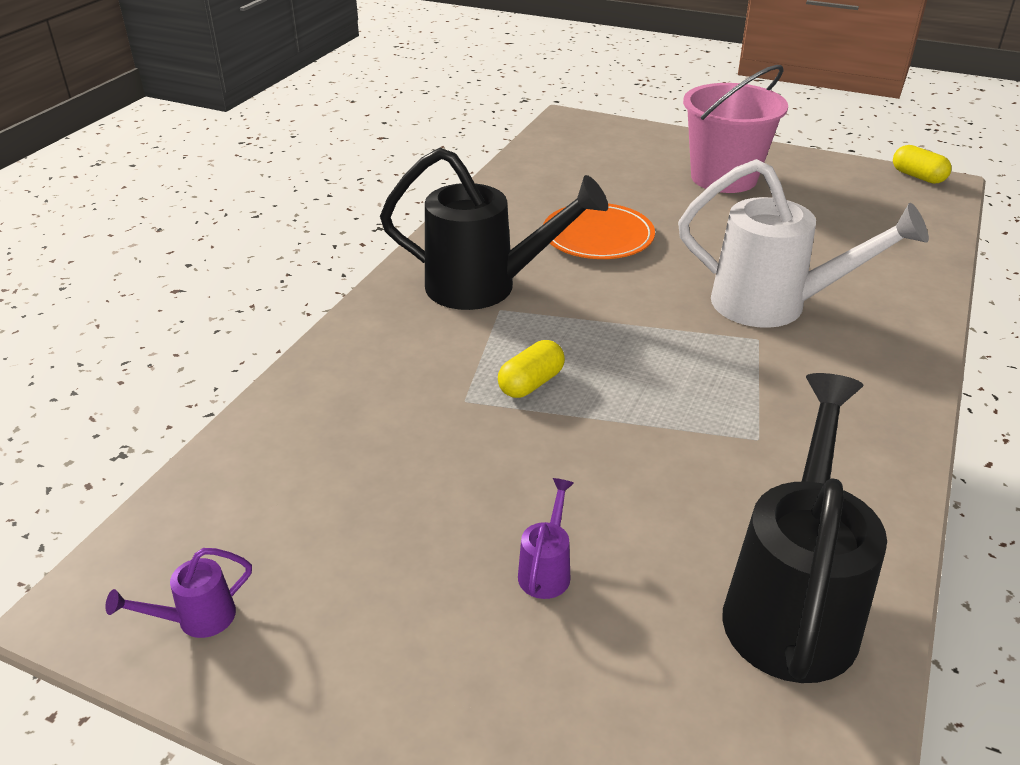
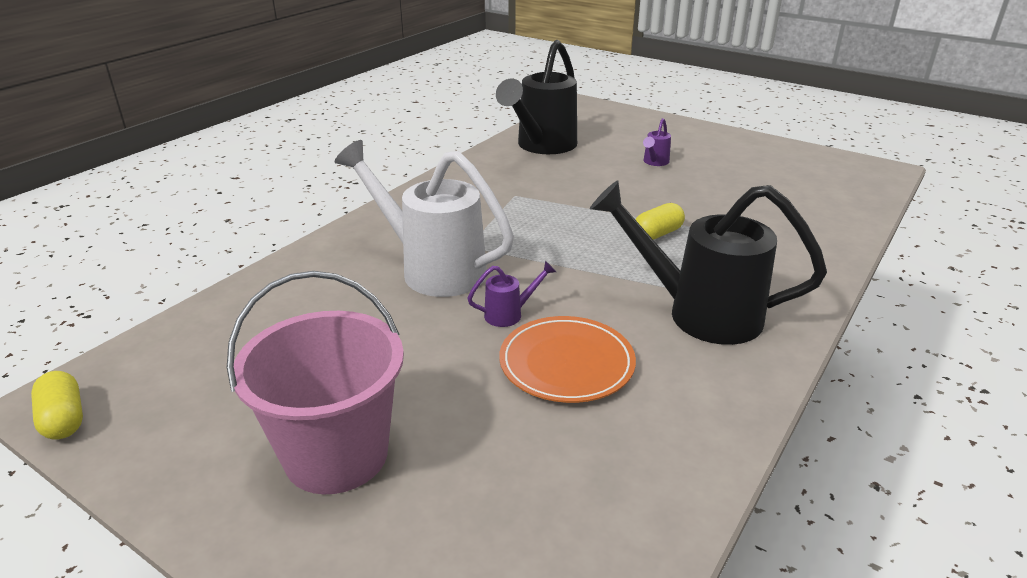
camera: 170 degrees left, 5 degrees down
purple watering can [105,548,252,638] -> purple watering can moved to [467,261,556,327]

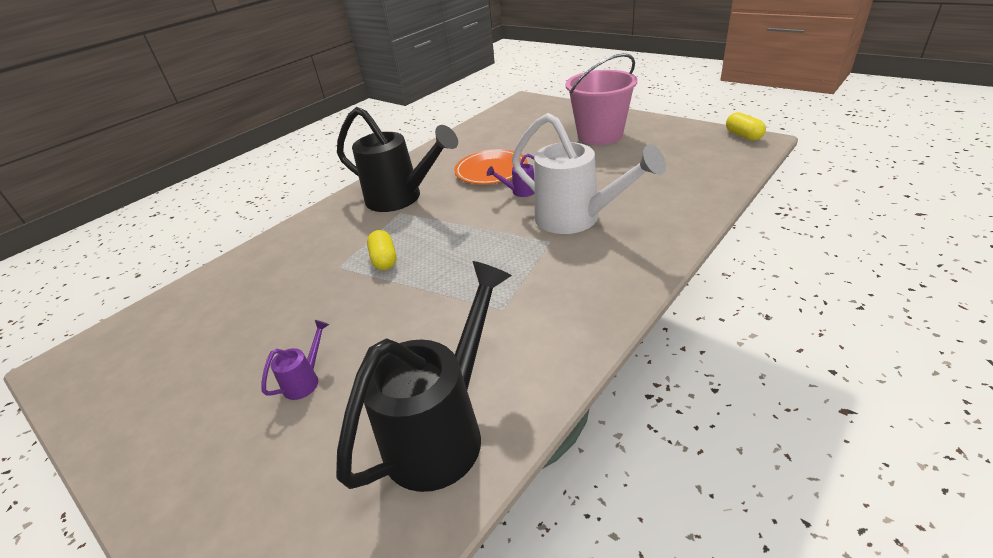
camera: 170 degrees left, 5 degrees up
yellow capsule [635,203,685,240] -> yellow capsule turned 75 degrees counterclockwise [367,230,396,270]

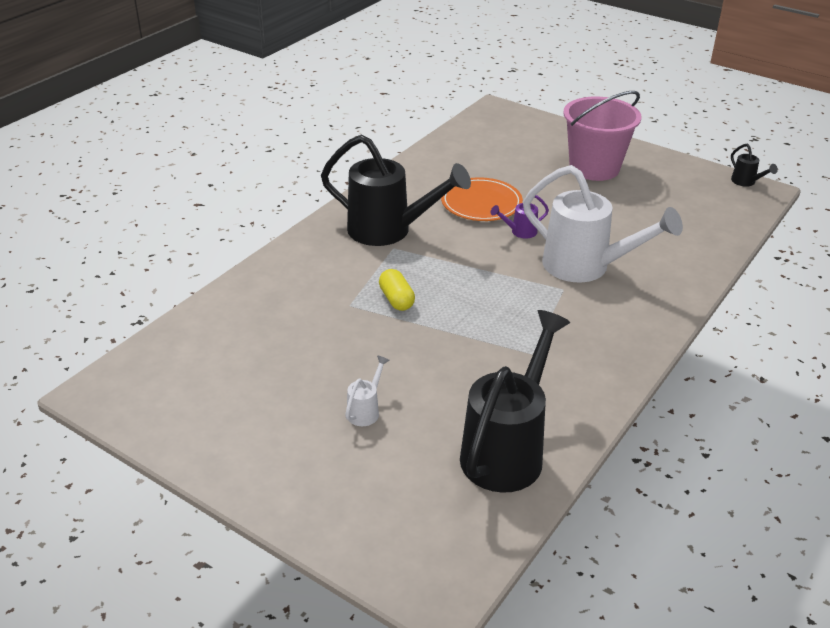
camera: 10 degrees left, 0 degrees up
purple watering can [261,320,329,400] -> white watering can [345,355,390,426]
yellow capsule [726,112,766,141] -> black watering can [731,144,778,187]

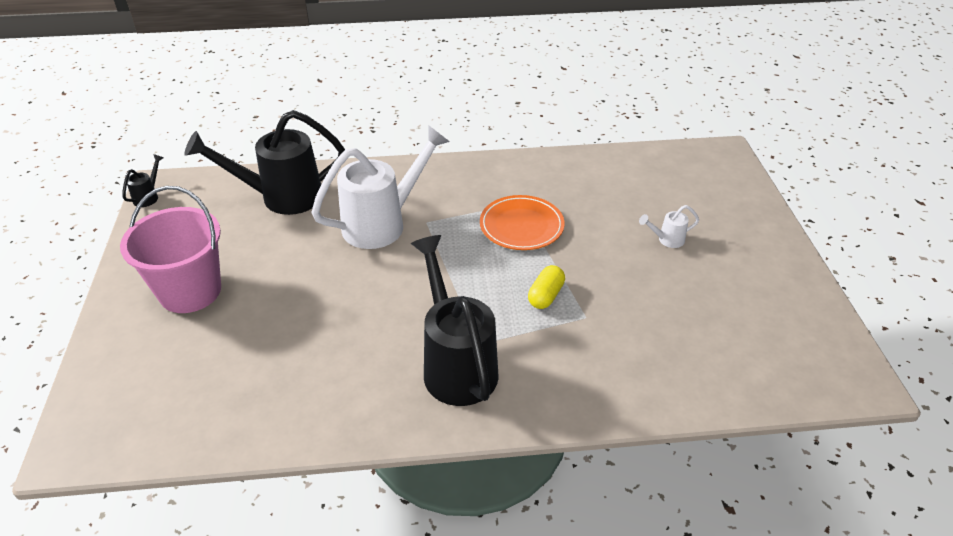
camera: 130 degrees left, 5 degrees up
orange plate [441,177,523,221] -> orange plate moved to [480,195,564,250]
black watering can [460,310,570,493] -> black watering can moved to [184,110,345,215]
purple watering can [491,195,549,239] -> none
white watering can [523,165,683,282] -> white watering can turned 60 degrees clockwise [311,126,450,249]

